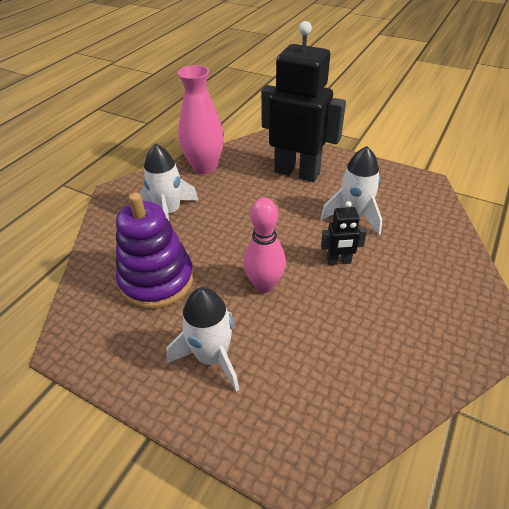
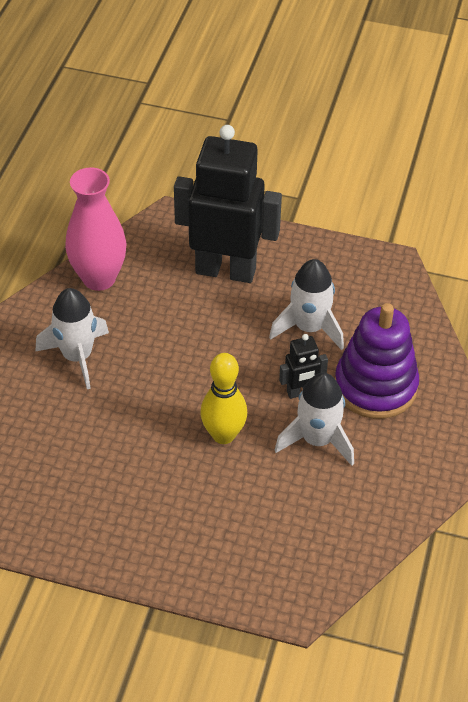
camera: 15 degrees left, 5 degrees up
purple stacking toy [116,193,194,309] -> purple stacking toy moved to [335,303,419,419]
white rocket [166,287,239,392] -> white rocket moved to [275,373,354,466]
pink bowling pin [243,198,286,293] -> yellow bowling pin [200,353,247,444]

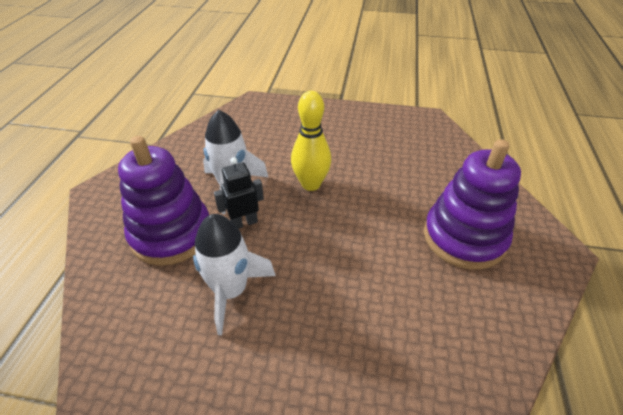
camera: 175 degrees right, 5 degrees down
white rocket [35,288,109,389] -> purple stacking toy [424,139,521,270]
pink vase [65,168,127,291] -> none
black robot [174,125,282,283] -> none

